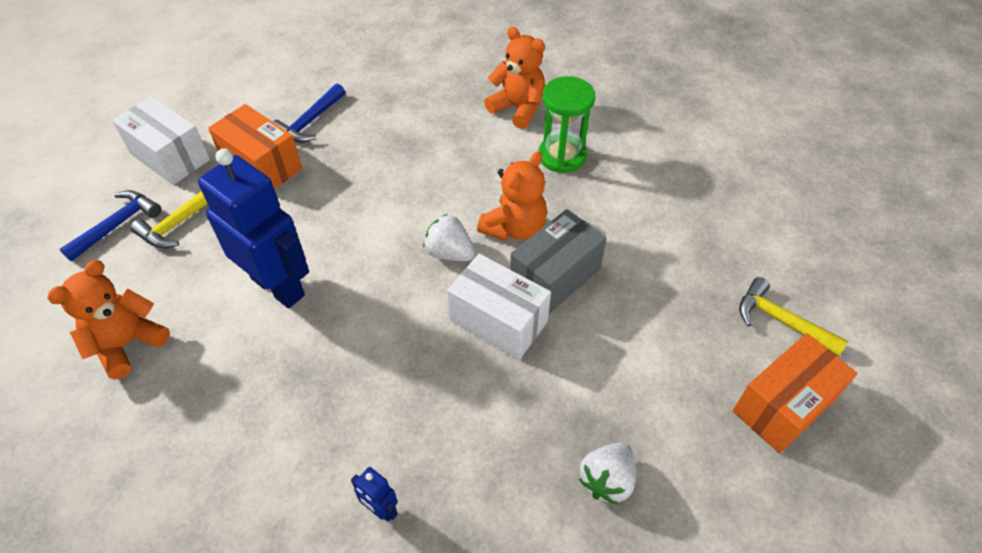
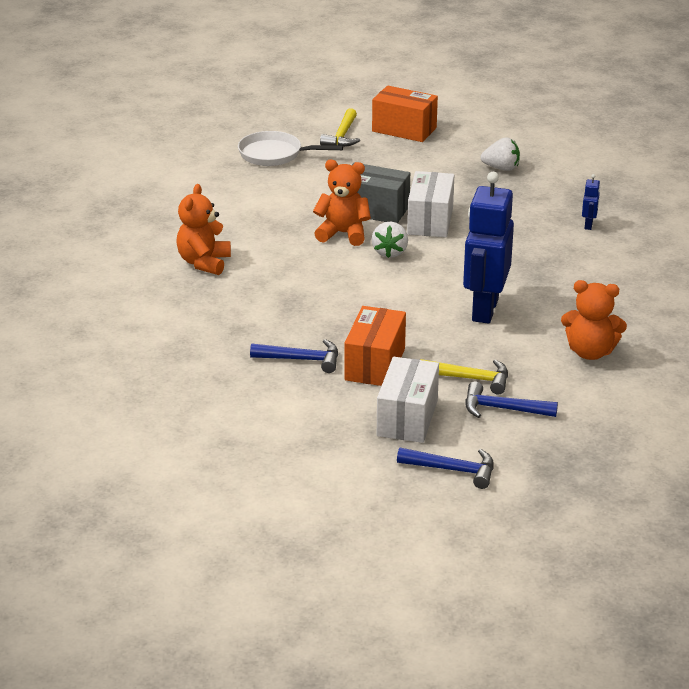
camera: 115 degrees left, 20 degrees down
green hourglass [539,76,595,173] -> none
none -> white pan [238,131,343,166]
none -> blue hammer [397,448,494,489]

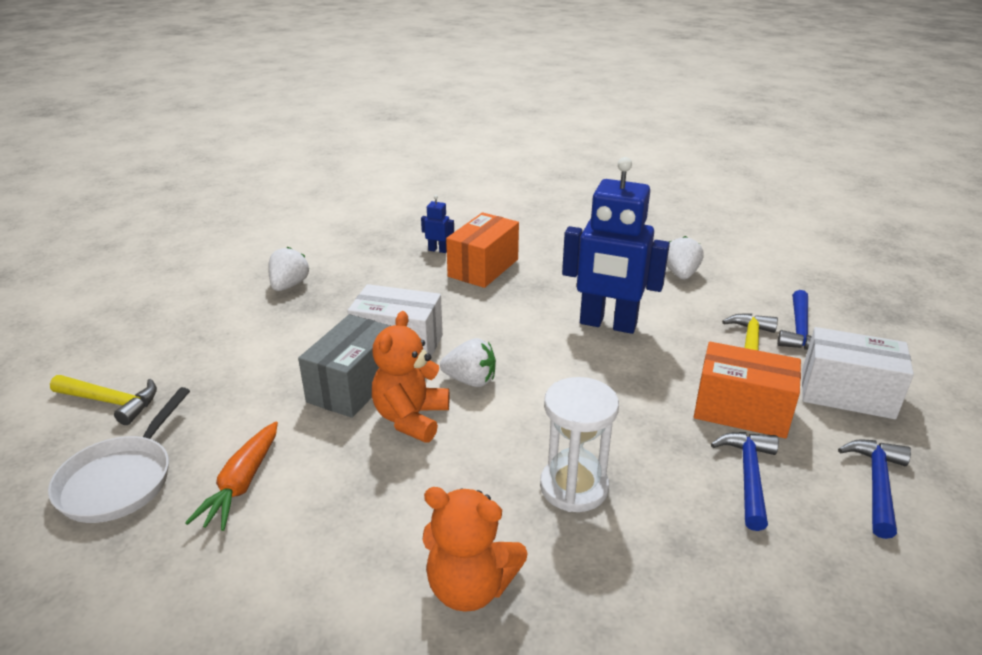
camera: 85 degrees left, 0 degrees up
orange box [372,86,438,142] -> orange box moved to [446,212,519,288]
blue hammer [397,448,494,489] -> blue hammer moved to [838,439,911,539]
orange teddy bear [561,280,627,360] -> white strawberry [667,236,703,279]
none -> orange carrot [185,421,278,531]
none -> white hourglass [540,377,619,512]

